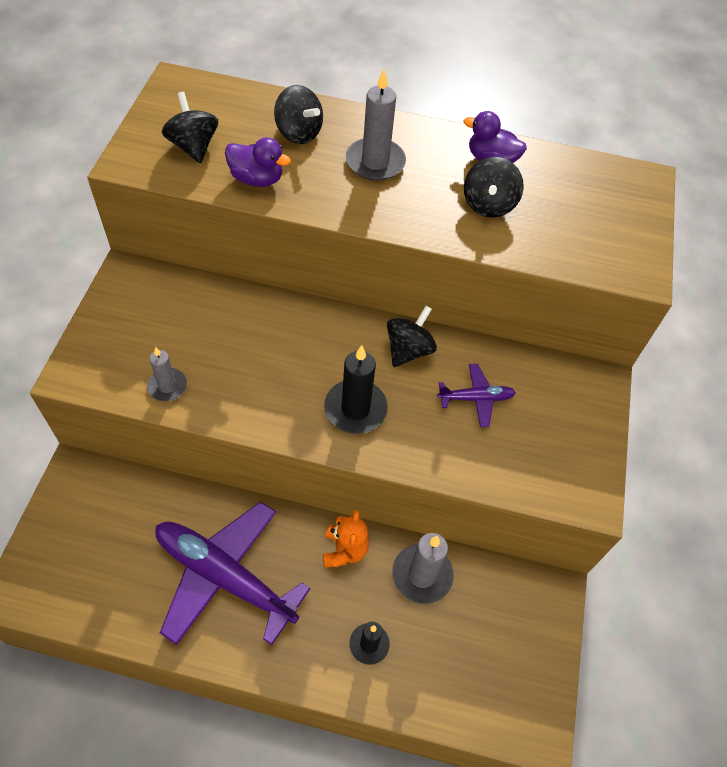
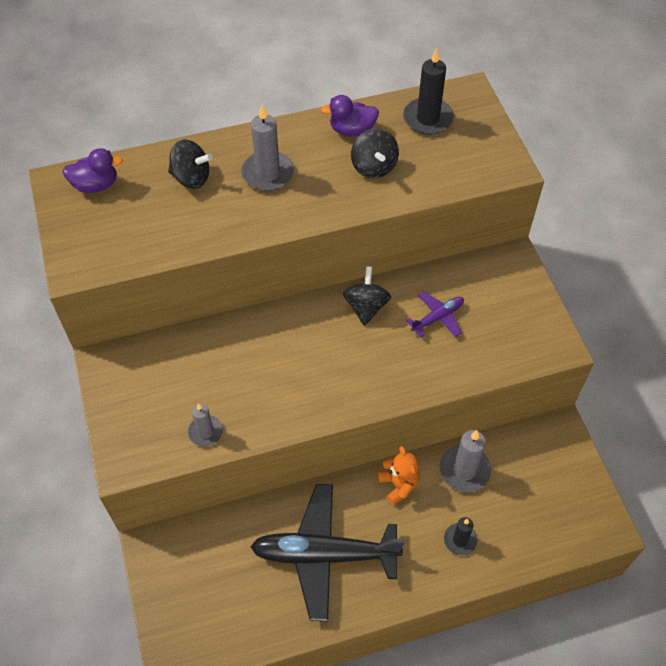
camera: 25 degrees left, 0 degrees up
purple plane [155,502,310,645] -> black plane [250,484,405,621]
black spinning top [162,92,218,163] -> none
purple duck [225,137,291,187] -> purple duck moved to [62,148,123,193]
black candle [324,346,388,434] -> black candle moved to [403,48,454,135]

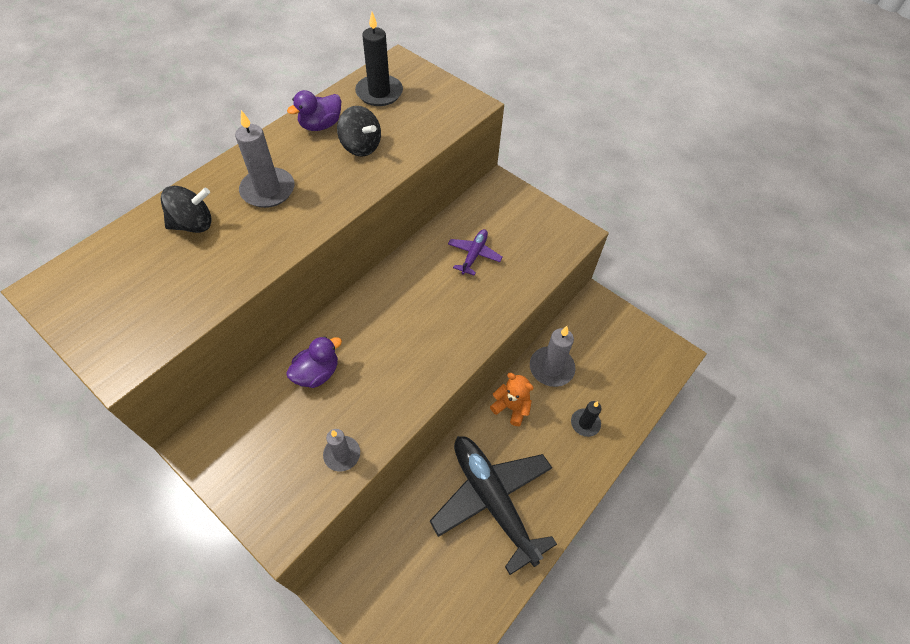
camera: 35 degrees left, 0 degrees up
purple duck [62,148,123,193] -> purple duck moved to [286,336,342,388]
black plane [250,484,405,621] -> black plane turned 90 degrees clockwise [430,436,557,575]
black spinning top [343,266,391,326] -> none

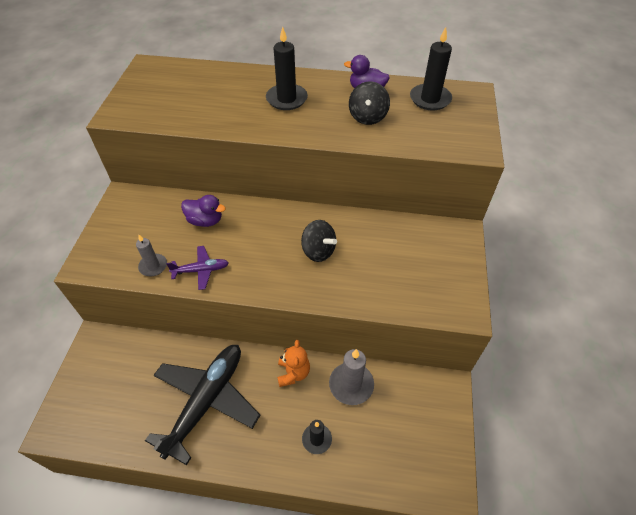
camera: 60 degrees right, 5 degrees down
black spinning top [161,186,212,233] -> black spinning top moved to [301,220,337,262]
grey candle [235,110,294,208] -> black candle [266,27,308,110]
purple plane [448,229,503,276] -> purple plane moved to [166,246,228,290]

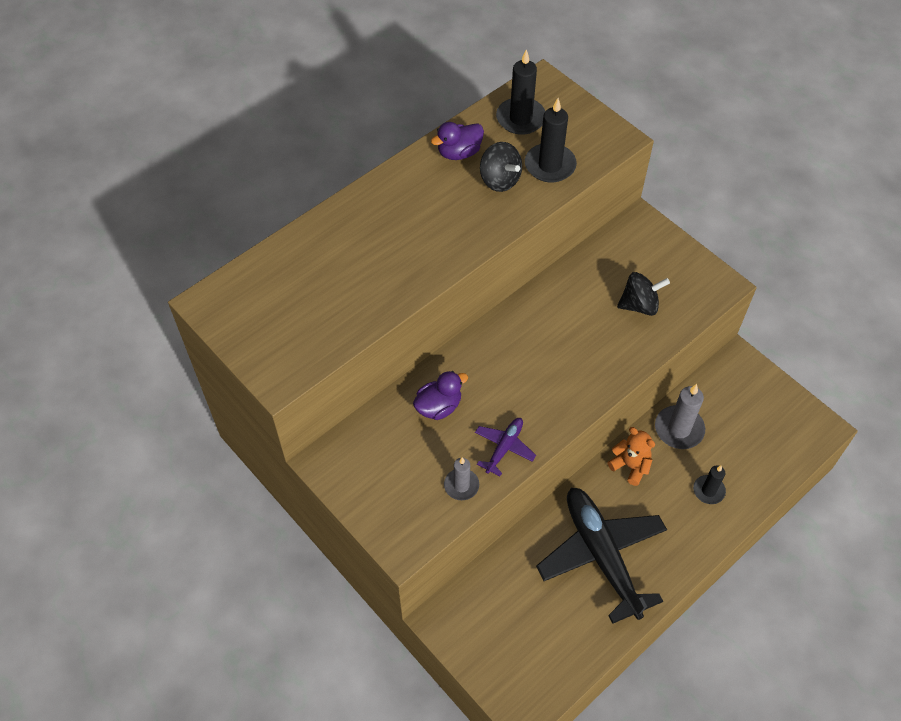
camera: 50 degrees left, 5 degrees up
black candle [266,27,308,110] -> black candle moved to [525,98,577,182]
black spinning top [301,220,337,262] -> black spinning top moved to [617,272,670,316]

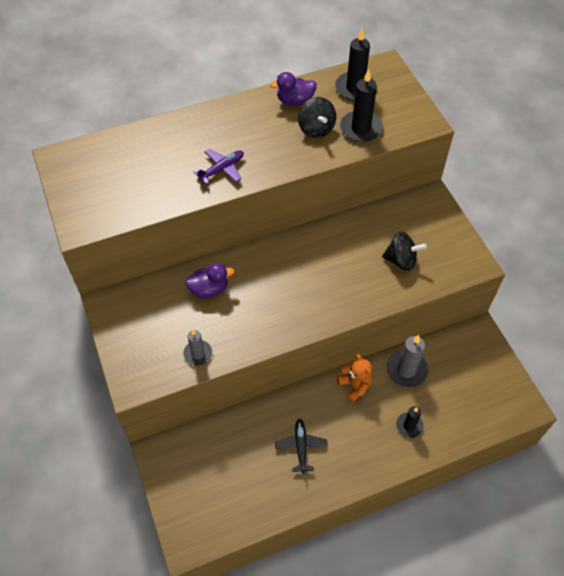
camera: 20 degrees right, 0 degrees up
purple plane [475,418,536,476] -> purple plane moved to [194,149,244,185]
black plane [536,488,667,624] -> black plane [275,419,328,474], size x0.46

